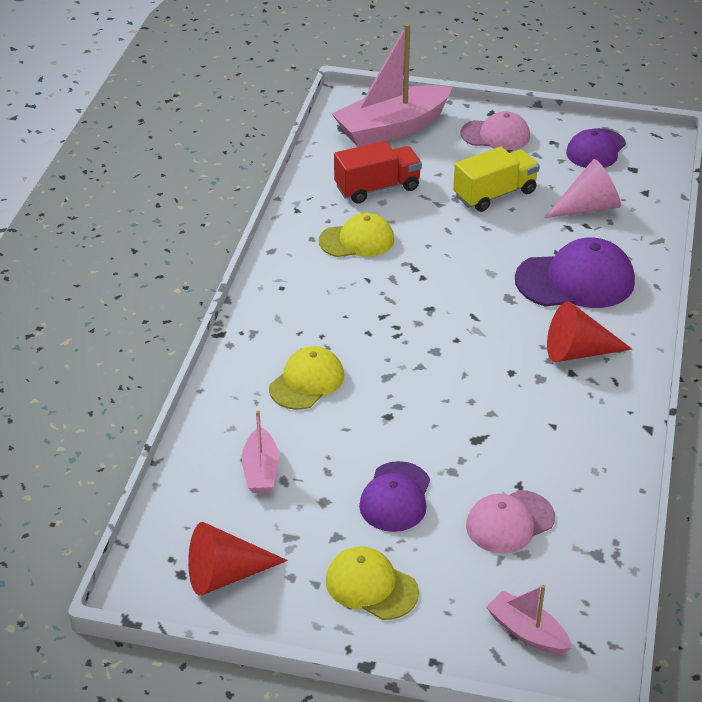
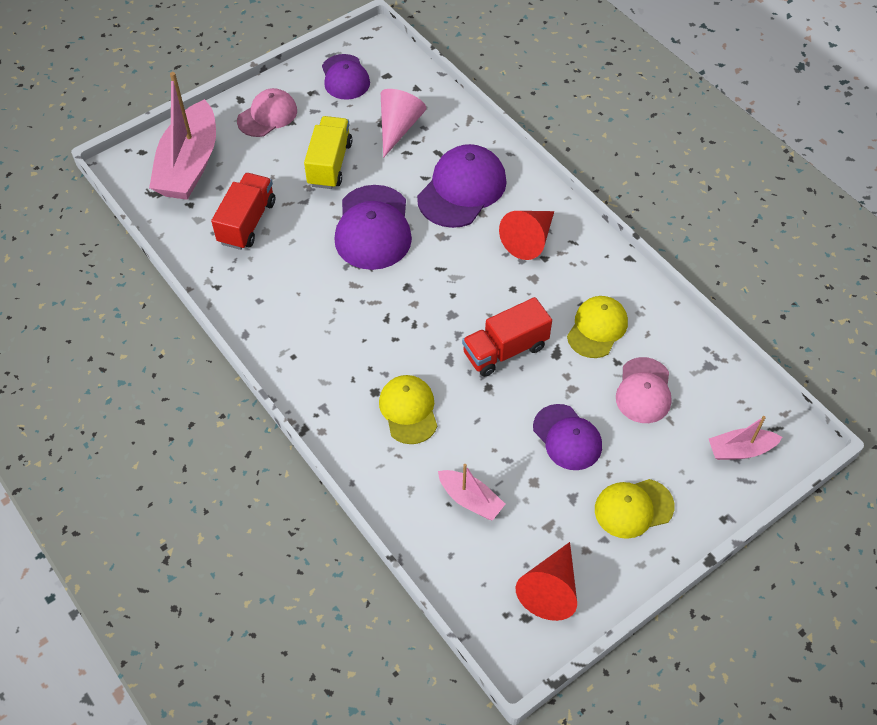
camera: 50 degrees left, 15 degrees up
yellow cap [319,213,394,257] -> yellow cap moved to [567,296,628,358]
none -> purple cap [334,185,412,270]
none -> red truck [462,297,552,377]

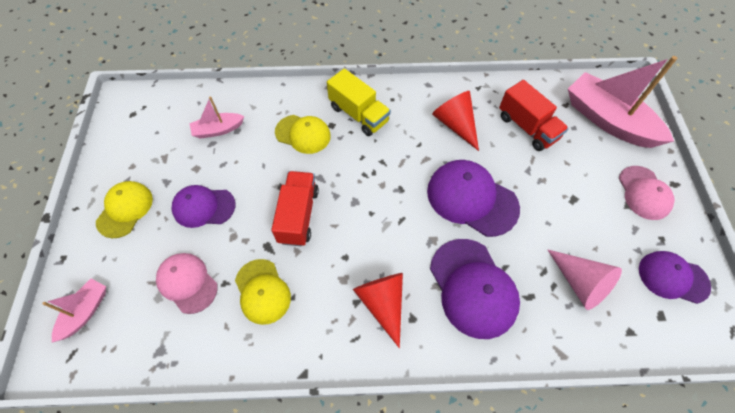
camera: 125 degrees right, 5 degrees up
yellow truck [304,116,352,189] -> yellow truck moved to [327,68,391,136]
red cone [516,542,577,621] -> red cone moved to [432,91,479,151]

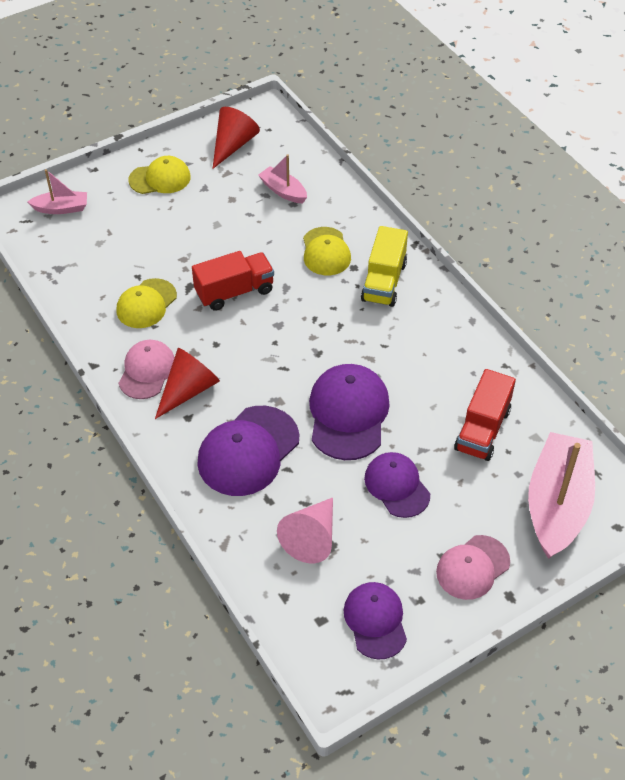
camera: 60 degrees right, 10 degrees down
pink cap [156,253,218,314] -> pink cap moved to [118,340,175,399]
purple cap [171,185,235,228] -> purple cap moved to [364,452,430,518]
red cone [432,91,479,151] -> red cone moved to [213,107,260,169]

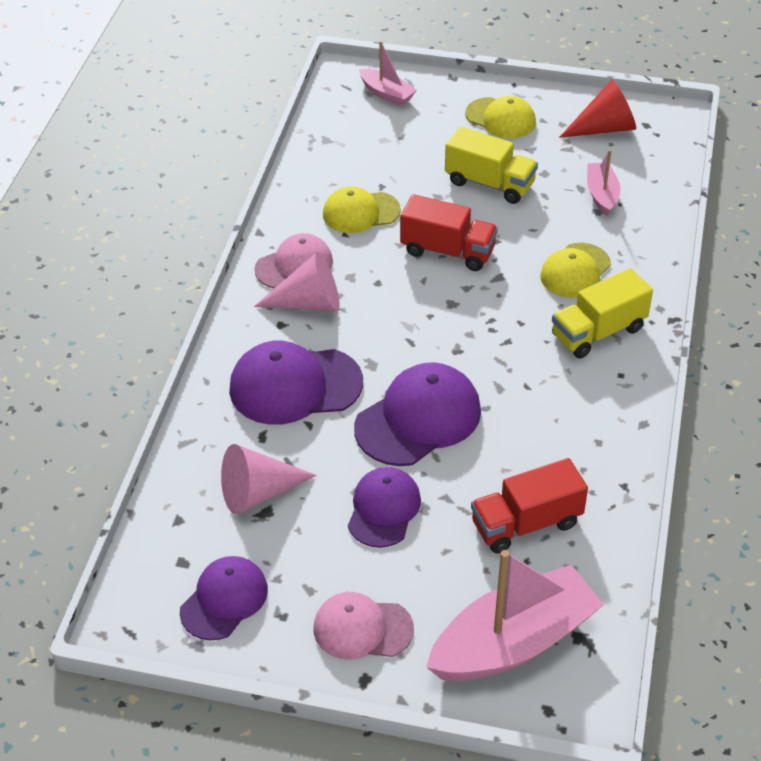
camera: 45 degrees right, 5 degrees down
red cone [155,348,220,419] -> pink cone [254,252,340,311]
none -> yellow truck [445,126,538,204]

